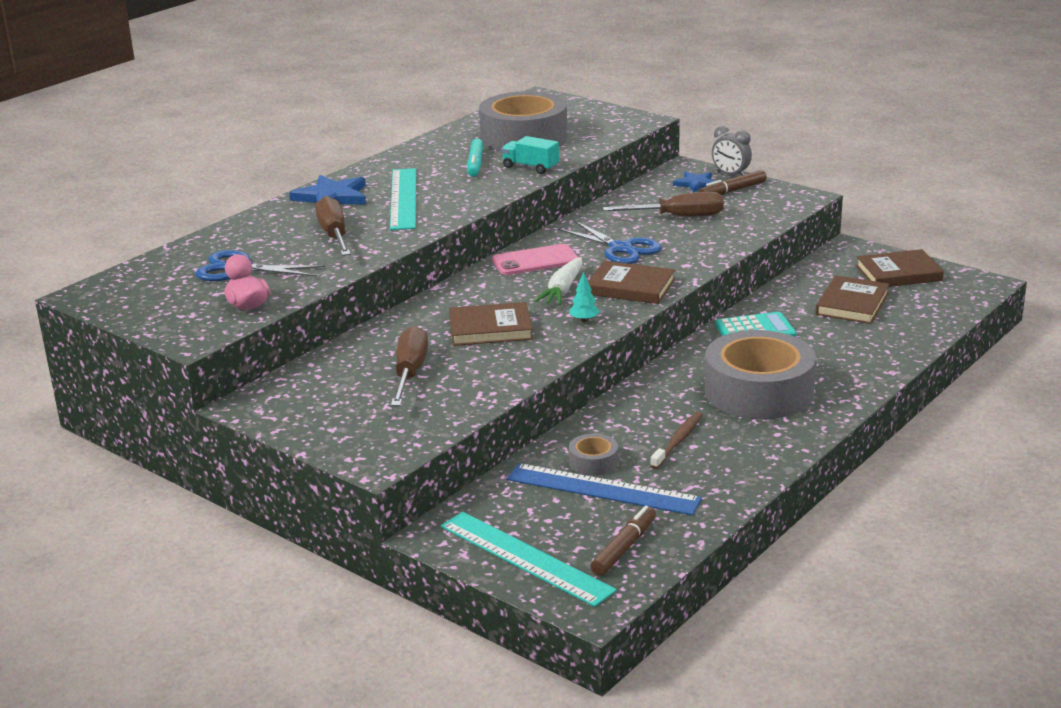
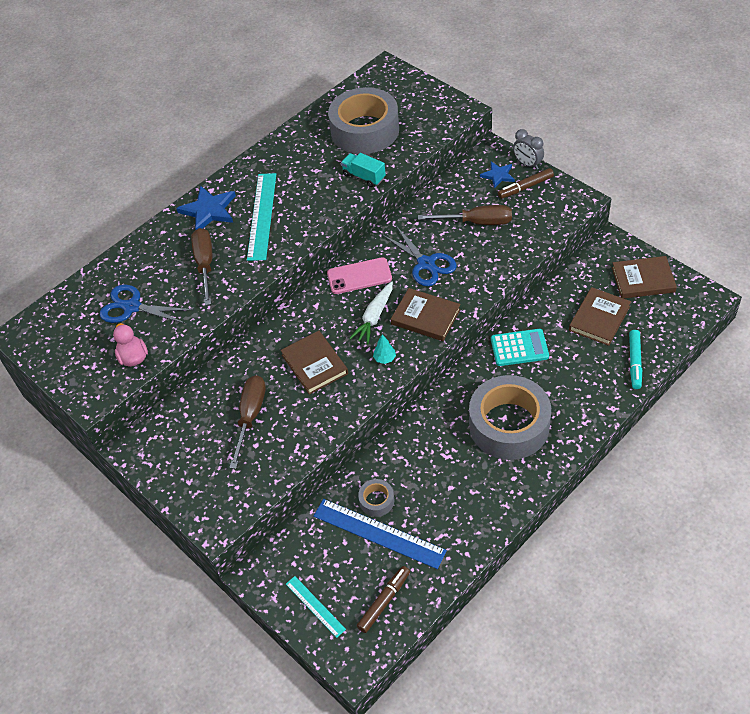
camera: 10 degrees right, 25 degrees up
turquoise ruler [441,512,617,607] -> turquoise ruler [286,576,346,638], size x0.55
brown book [449,302,533,346] -> brown book turned 60 degrees clockwise [281,331,348,395]
turquoise marker [467,138,484,177] -> turquoise marker moved to [629,330,642,389]
brown toothbrush [650,412,703,469] -> none

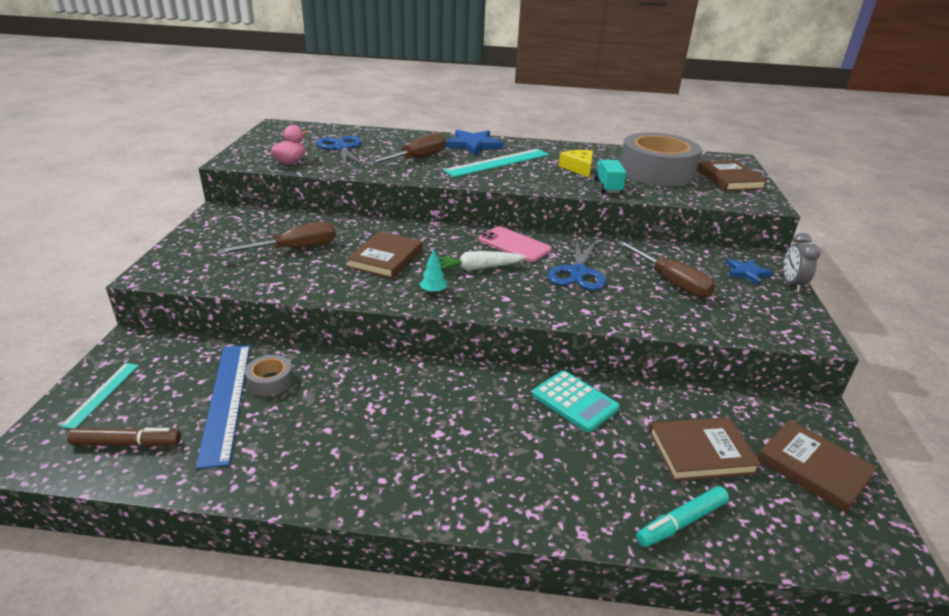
camera: 45 degrees right, 20 degrees down
brown book [391,288,461,341] -> brown book moved to [697,160,767,191]
grey tape [469,375,551,460] -> none
brown marker [498,168,554,199] -> none
none -> yellow cheese [559,150,593,177]

